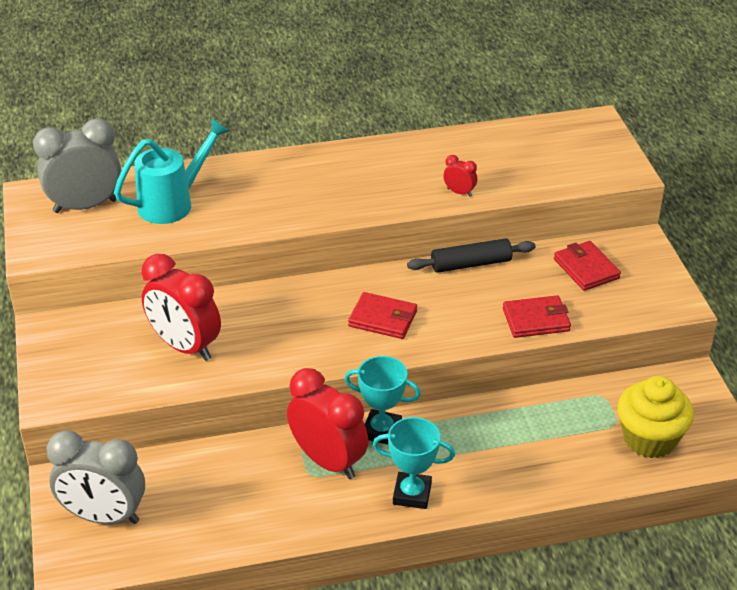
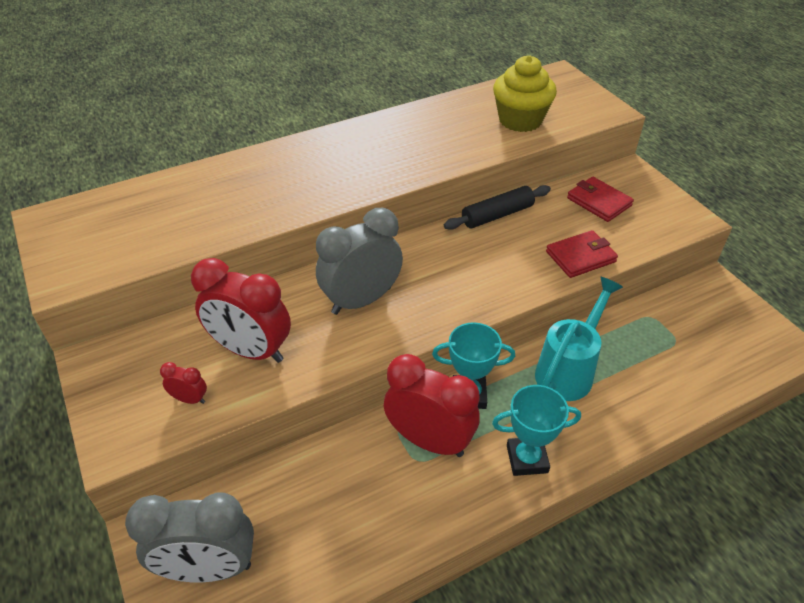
camera: 15 degrees left, 5 degrees up
grey clock [33,118,121,213] -> grey clock moved to [316,208,403,315]
turquoise watering can [114,118,230,224] -> turquoise watering can moved to [535,277,623,401]
red wallet [348,292,417,339] -> none
red clock [443,155,477,197] -> red clock moved to [160,362,207,404]
yellow cupcake [617,376,694,458] -> yellow cupcake moved to [493,55,557,132]

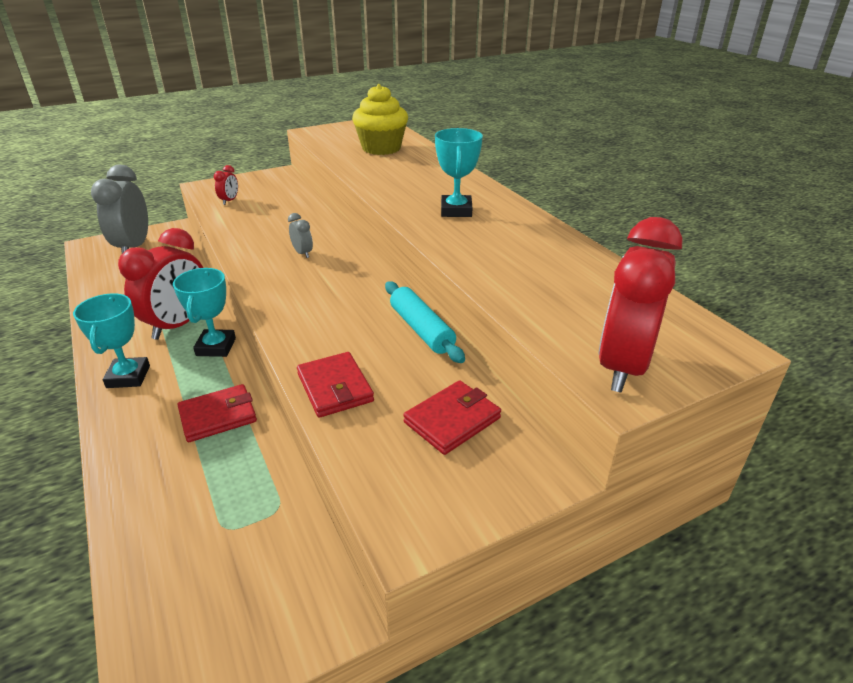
camera: 90 degrees right, 10 degrees down
red clock [191,258,291,363] -> red clock moved to [598,217,683,393]
grey clock [316,208,403,315] -> grey clock [288,213,313,258], size x0.43
black rolling pin [444,185,551,230] -> turquoise rolling pin [385,281,465,363]
yellow cupcake [493,55,557,132] -> yellow cupcake moved to [352,84,408,155]
turquoise watering can [535,277,623,401] -> red wallet [178,384,257,442]
none -> turquoise trophy [435,128,483,217]

